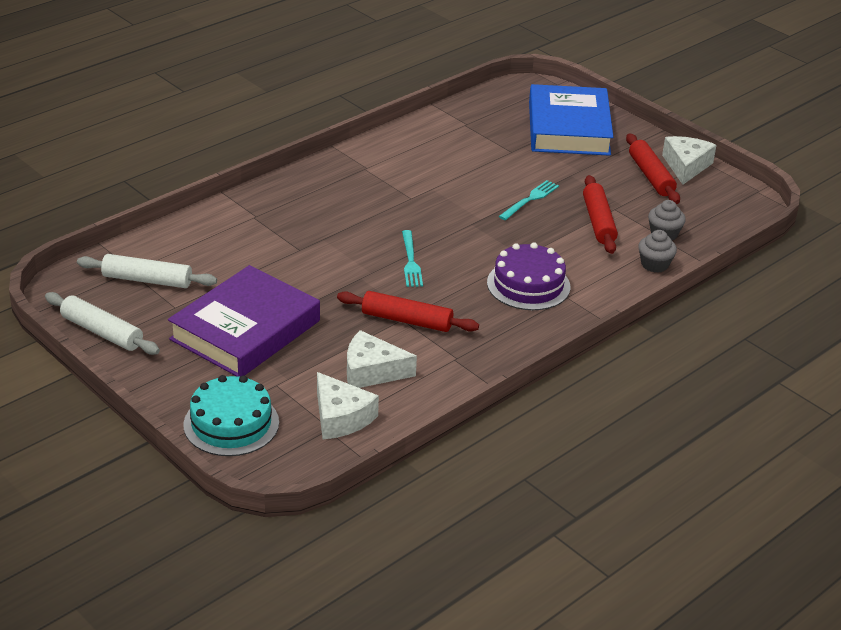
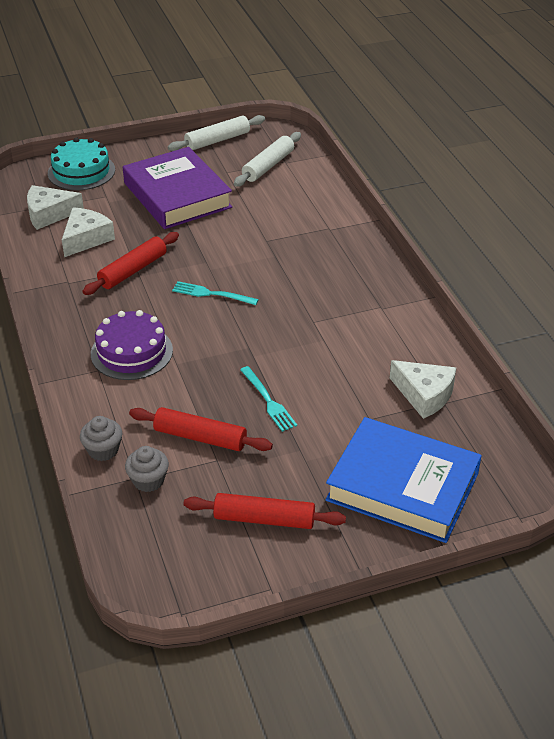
camera: 115 degrees right, 5 degrees up
white cheese [662,136,717,185] -> white cheese moved to [390,360,456,419]

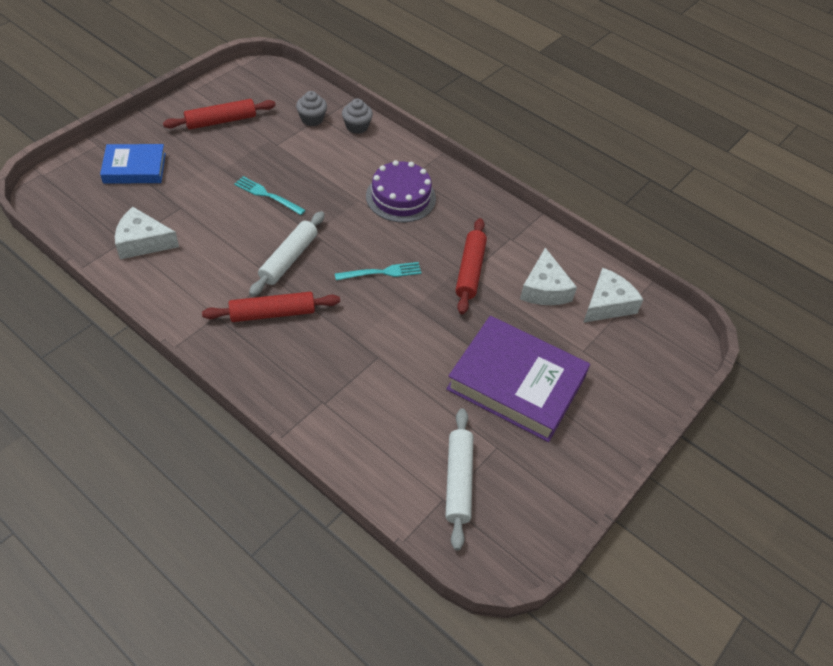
camera: 145 degrees right, 10 degrees up
turquoise cake [48,137,115,190] -> none
red rolling pin [129,407,273,451] -> red rolling pin moved to [202,292,340,322]
white rolling pin [168,115,265,151] -> white rolling pin moved to [249,211,325,297]
blue book [325,417,482,543] -> blue book [100,144,166,184], size x0.59

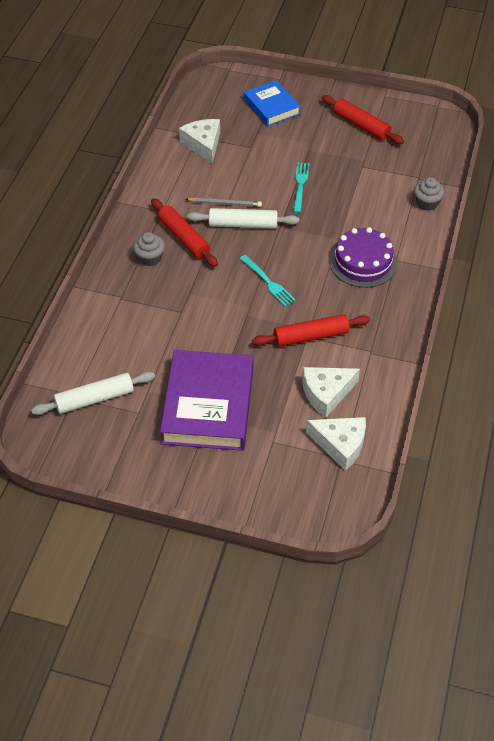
camera: 70 degrees right, 0 degrees up
grey cupcake [296,91,327,126] -> grey cupcake moved to [133,232,165,266]
none -> grey pencil [185,197,262,207]

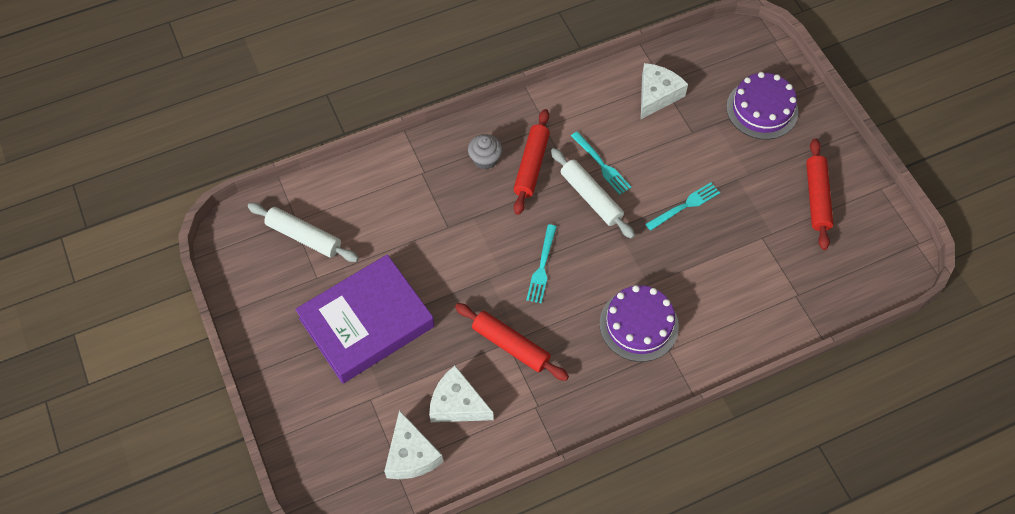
camera: 50 degrees right, 10 degrees up
grey pencil [185,197,262,207] -> turquoise fork [571,131,631,195]
blue book [244,80,301,126] -> purple cake [726,72,798,139]
grey cupcake [414,177,445,211] -> none

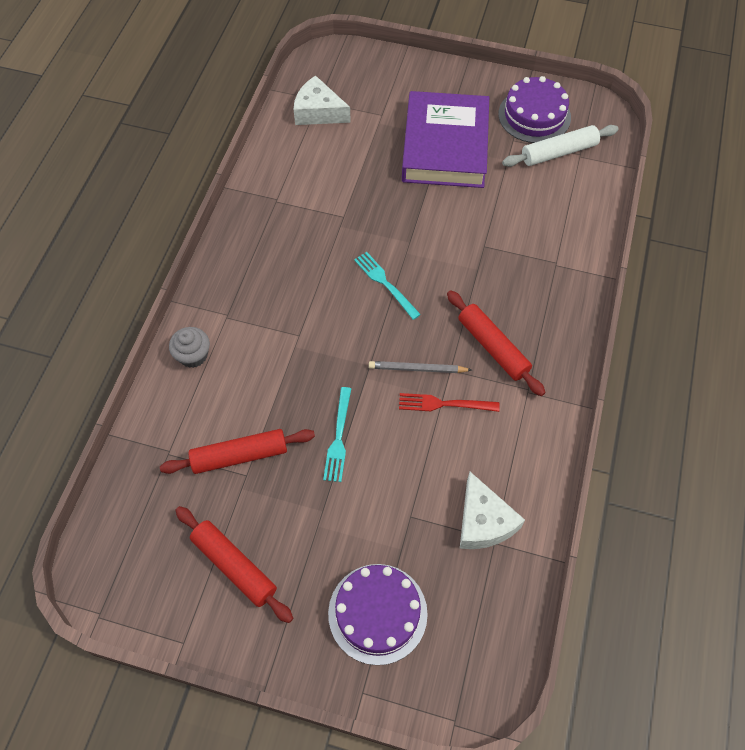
camera: 130 degrees right, 0 degrees up
white cheese [429,366,494,422] -> none
red rolling pin [455,303,569,381] -> red rolling pin moved to [160,429,315,474]
grey cupcake [468,134,502,169] -> grey cupcake moved to [169,327,210,368]
white rolling pin [551,148,635,239] -> grey pencil [369,361,471,373]
turquoise fork [571,131,631,195] -> red fork [399,393,500,412]
purple cake [600,285,679,362] -> purple cake moved to [498,76,571,143]

